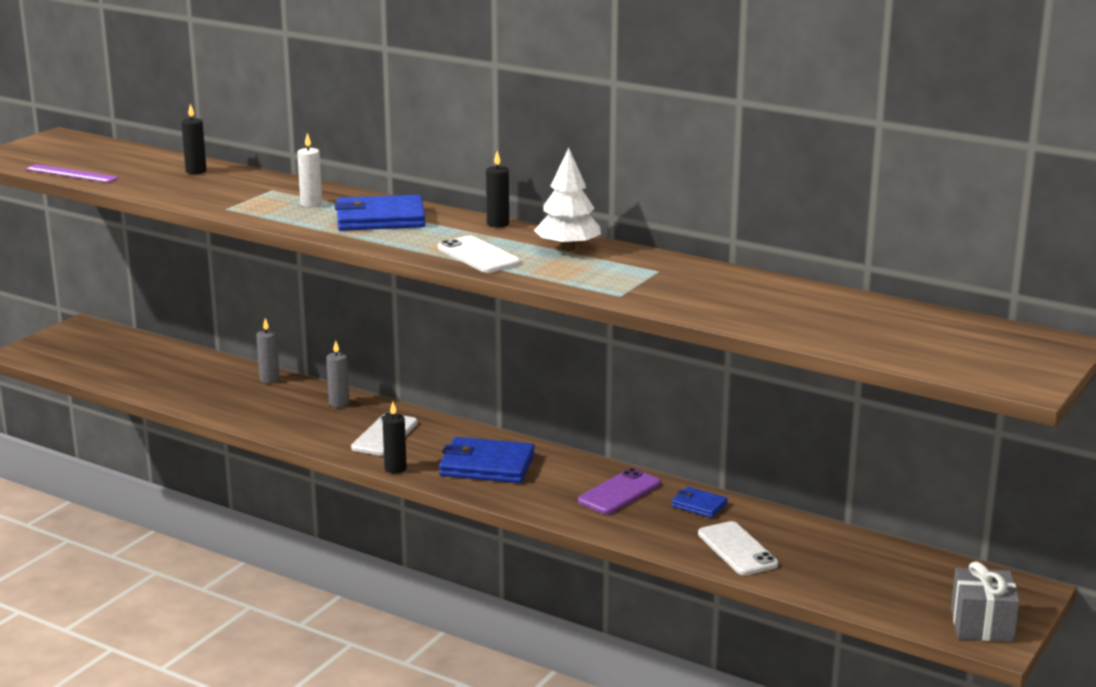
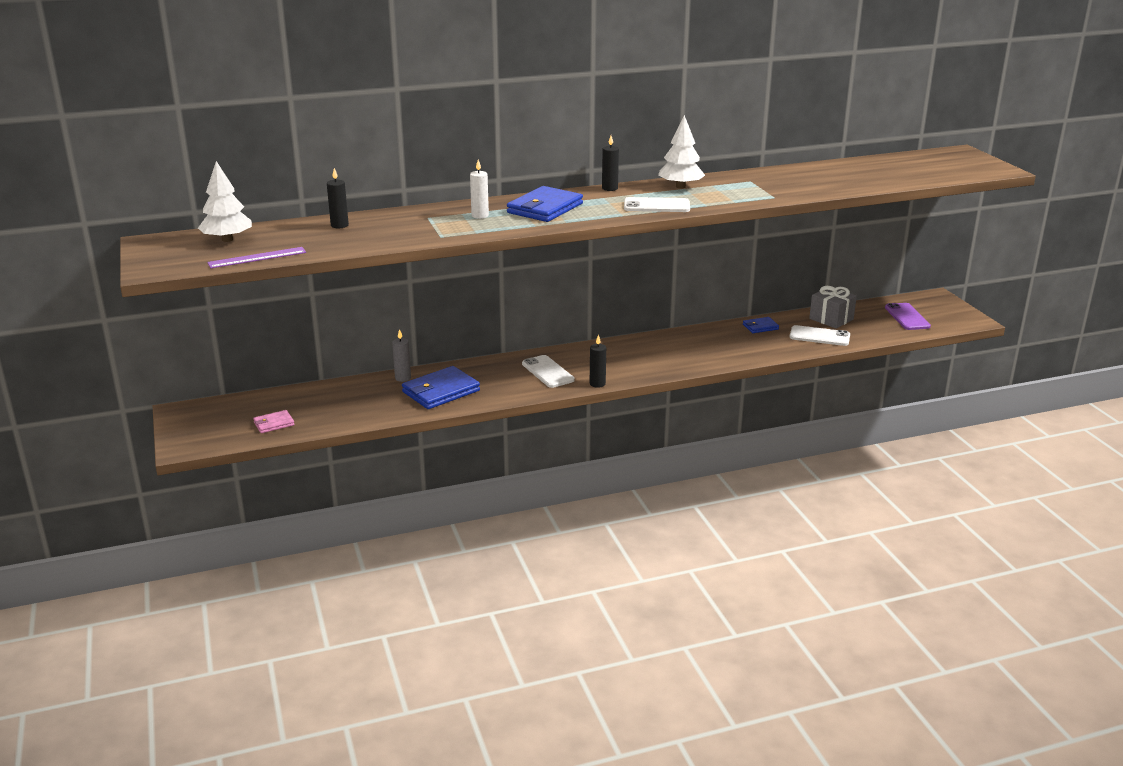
camera: 50 degrees left, 5 degrees up
grey candle [326,341,349,408] -> none
blue wallet [439,437,535,483] -> blue wallet moved to [402,366,480,409]
purple phone [578,468,661,514] -> purple phone moved to [885,303,931,330]
grey gift [951,561,1020,642] -> grey gift moved to [809,286,857,329]
none -> white tree [198,161,252,242]
none -> pink wallet [253,410,295,433]

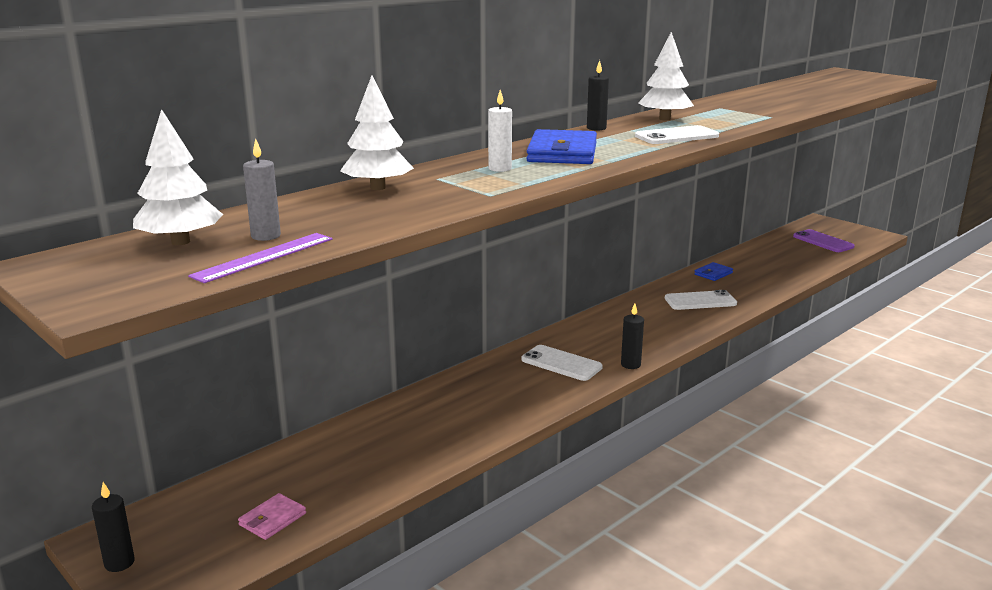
camera: 25 degrees left, 5 degrees down
black candle [327,168,349,228] -> black candle moved to [92,482,135,572]
grey candle [392,329,411,382] -> grey candle moved to [243,139,281,241]
blue wallet [402,366,480,409] -> none
white phone [790,325,850,346] -> white phone moved to [665,290,737,310]
grey gift [809,286,857,329] -> none
none -> white tree [340,75,414,190]

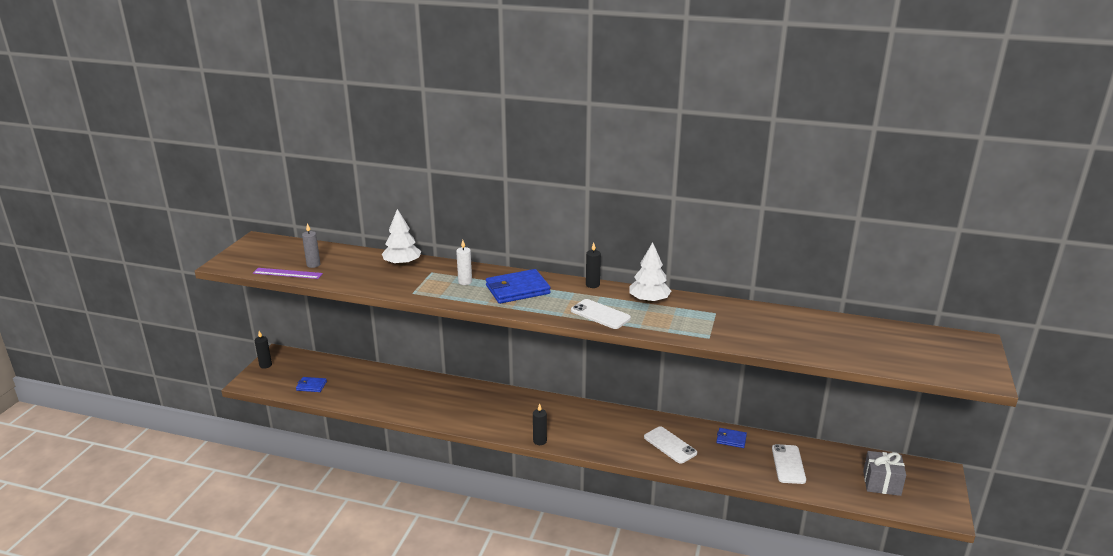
camera: 60 degrees right, 5 degrees up
white tree [133,109,223,245] -> none
pink wallet [238,493,306,540] -> blue wallet [296,377,327,392]
white phone [521,345,603,381] -> white phone moved to [772,444,806,484]
purple phone [793,229,855,252] -> grey gift [863,451,906,496]

